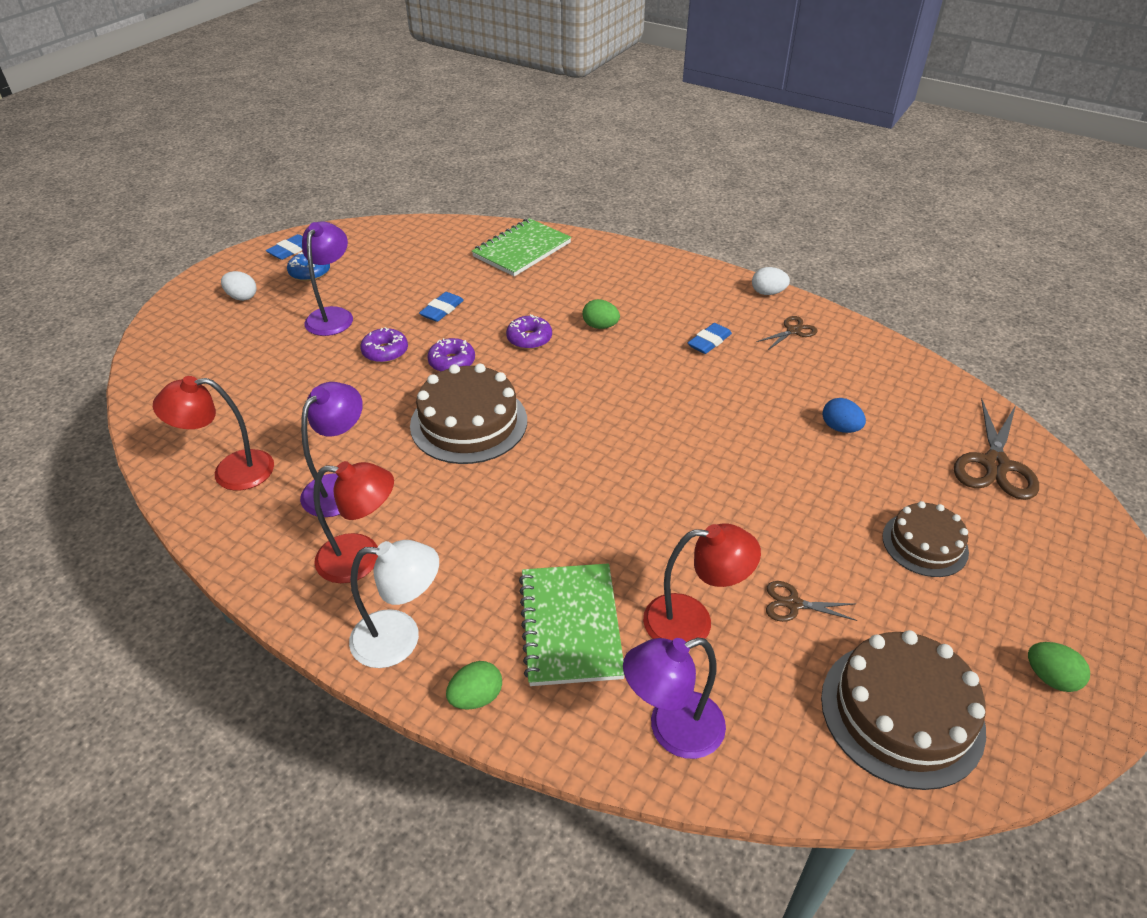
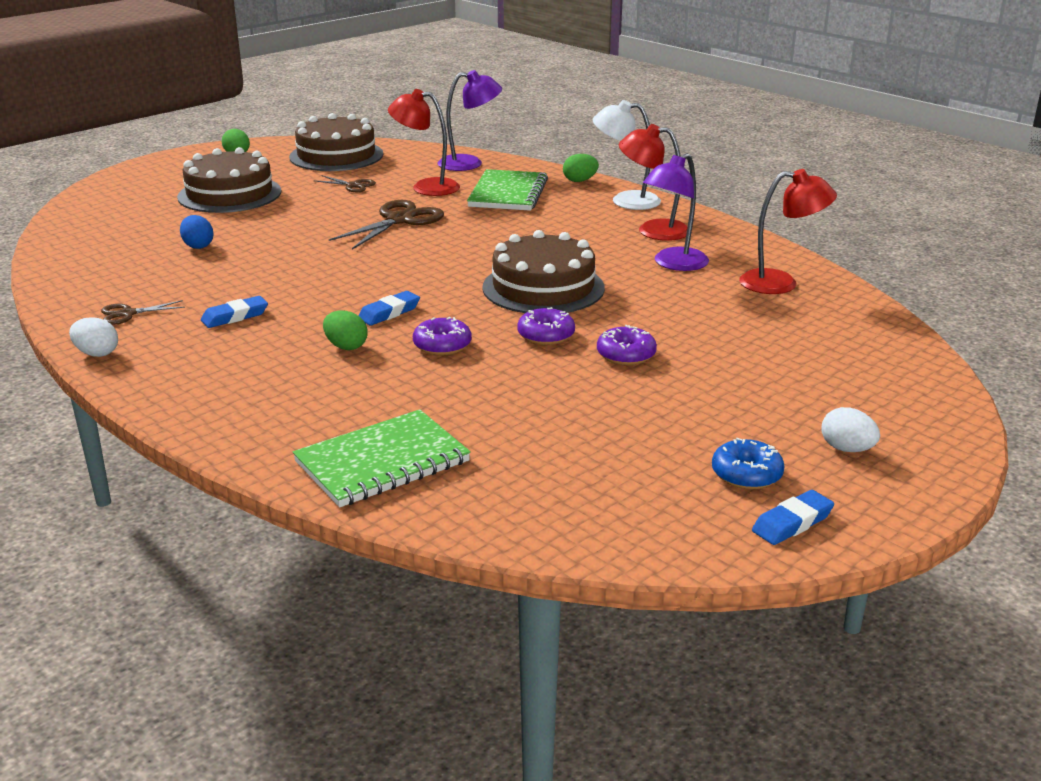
camera: 165 degrees left, 15 degrees down
purple lamp [302,221,353,336] -> none
blue eraser [419,292,464,322] -> blue eraser moved to [358,291,420,325]
brown cake [882,501,969,577] -> brown cake [177,147,282,213], size x1.62
brown scissors [954,399,1039,500] -> brown scissors moved to [329,200,444,250]

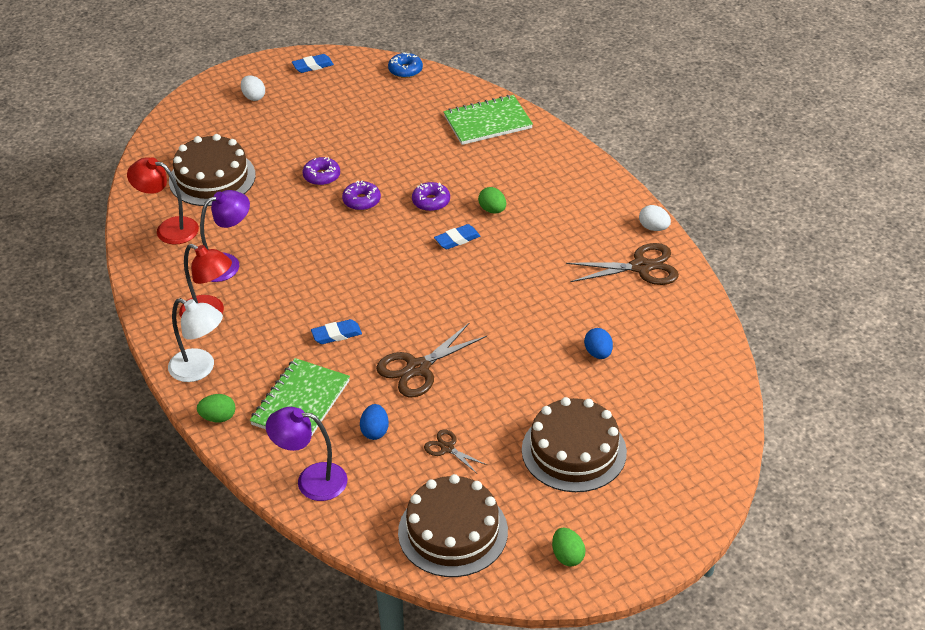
camera: 165 degrees left, 15 degrees up
brown scissors [101,300,185,325] -> brown scissors [566,243,679,285], size x1.87
blue eraser [201,296,268,328] -> blue eraser moved to [311,319,362,344]
red lamp [388,89,460,196] -> blue egg [360,404,389,440]
brown cake [482,230,605,313] -> brown cake moved to [169,134,256,206]
blue donut [712,438,785,489] -> blue donut moved to [388,52,423,78]

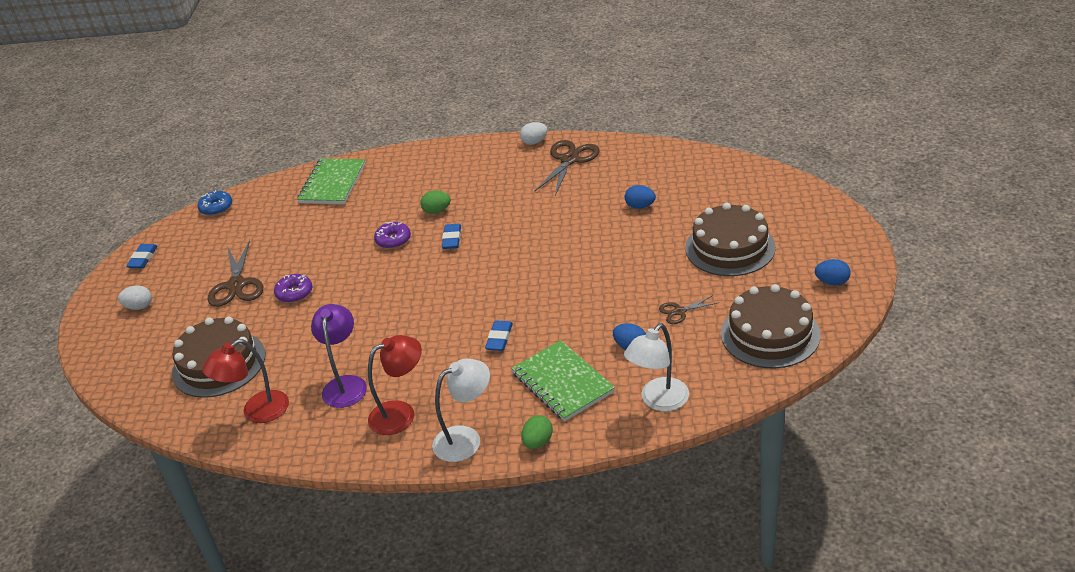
camera: 55 degrees left, 5 degrees down
purple lamp [266,407,347,501] -> white lamp [624,323,689,411]
purple donut [342,180,381,211] -> none
brown scissors [376,322,487,397] -> brown scissors moved to [208,240,263,307]
green egg [552,528,586,567] -> blue egg [815,259,851,285]

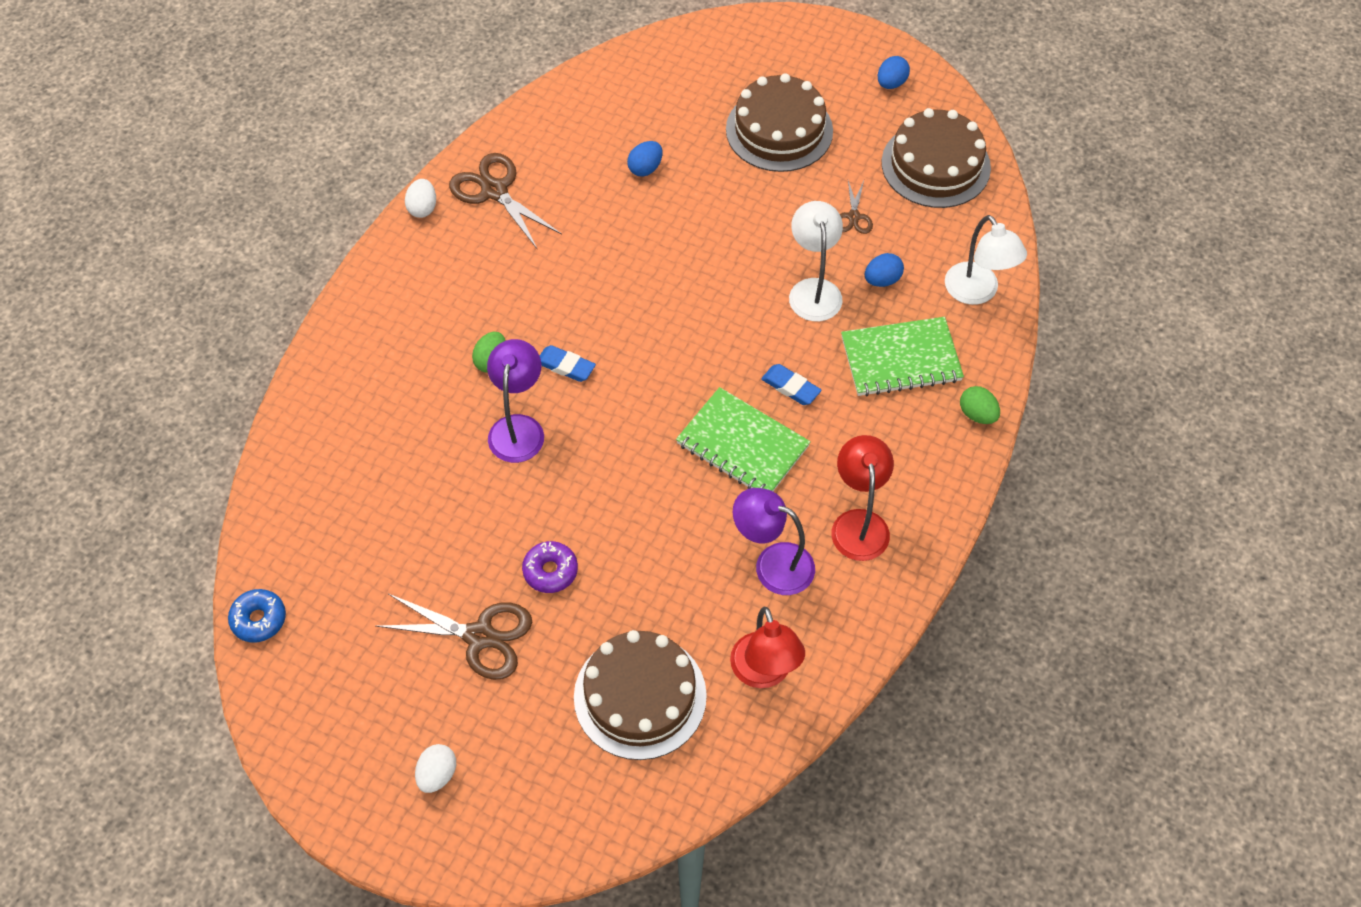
camera: 70 degrees left, 20 degrees up
blue eraser [126,244,158,268] -> none
green notebook [297,159,366,204] -> green notebook moved to [676,387,811,491]
purple donut [374,222,411,249] -> purple lamp [487,339,544,463]
white lamp [432,358,490,462] -> white lamp moved to [789,201,843,321]

